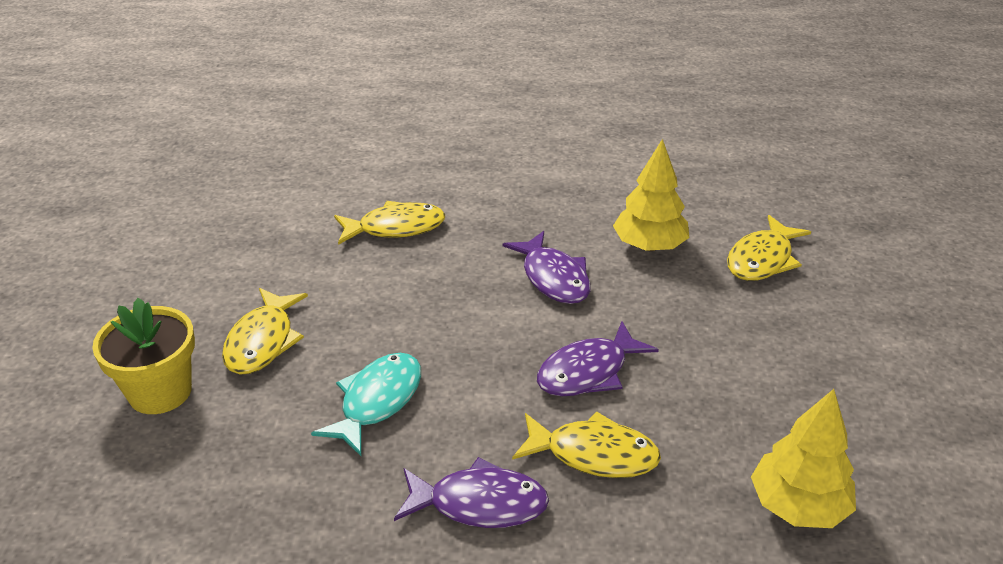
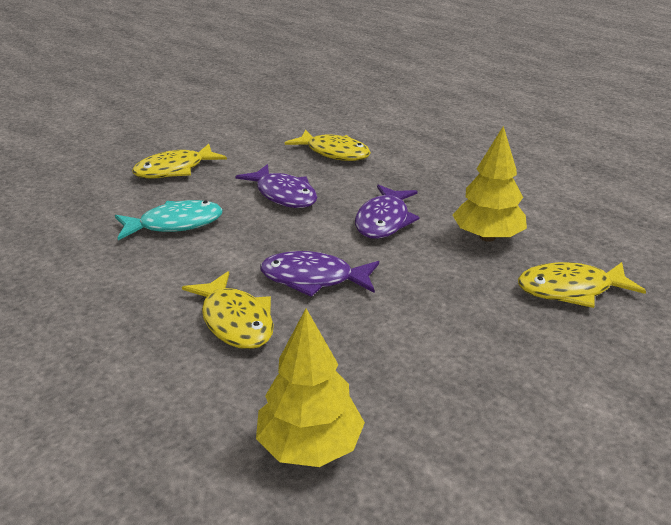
camera: 45 degrees right, 5 degrees down
yellow flower pot [92,298,195,414] -> none
purple fish [394,457,549,528] -> purple fish moved to [235,164,317,208]

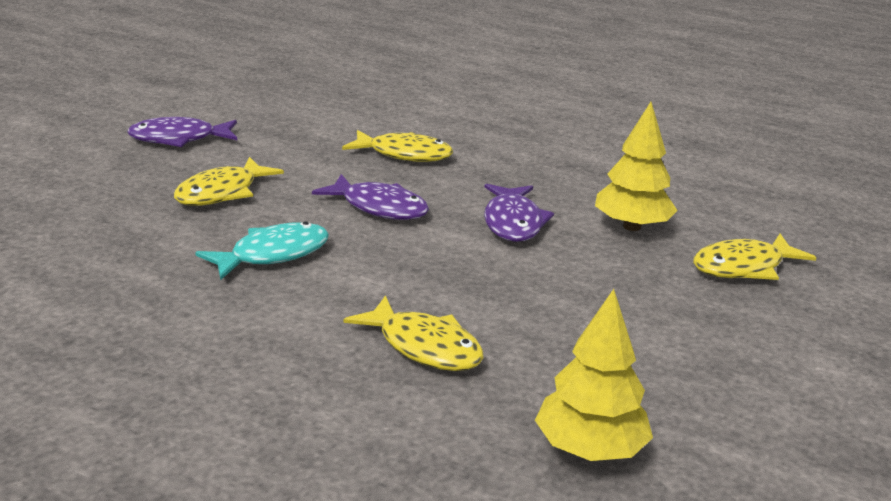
camera: 20 degrees left, 5 degrees down
purple fish [260,251,379,297] -> purple fish moved to [127,117,237,147]

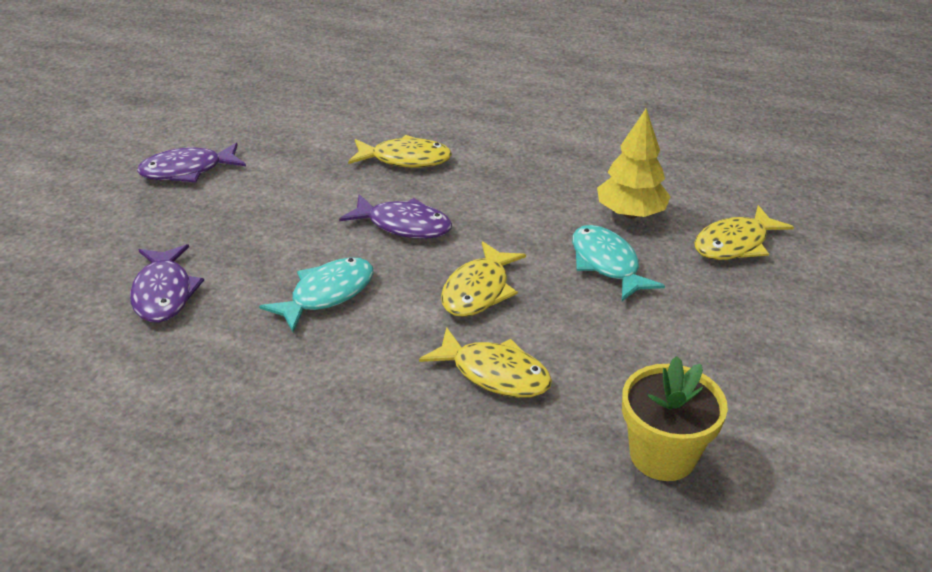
camera: 10 degrees left, 10 degrees up
yellow fish [174,157,284,206] -> yellow fish moved to [441,241,526,317]
purple fish [484,184,554,242] -> purple fish moved to [130,244,204,323]
yellow tree [535,289,653,461] -> yellow flower pot [622,356,728,481]
none -> turquoise fish [572,225,665,301]

